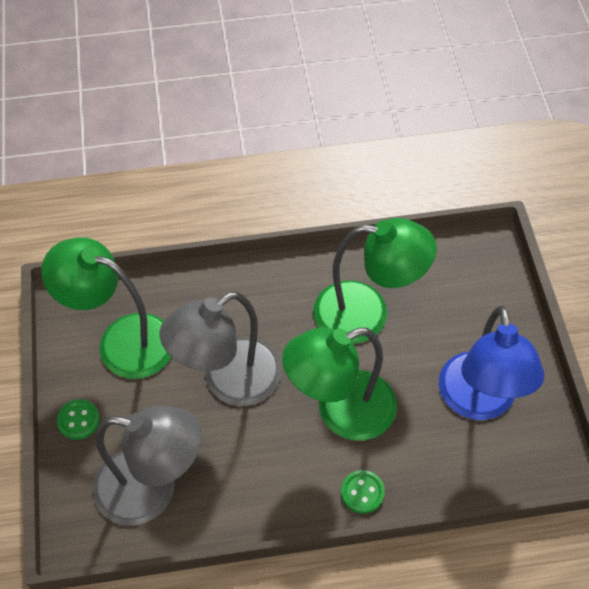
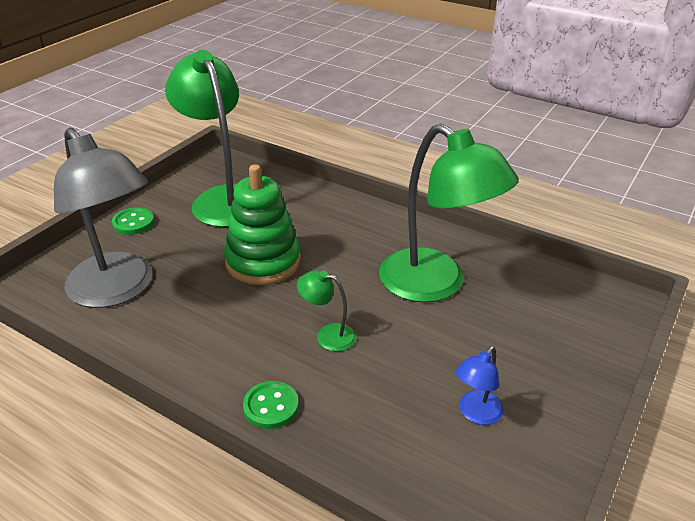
camera: 40 degrees right, 20 degrees down
grey lamp [160,291,281,406] -> green stacking toy [224,164,301,285]
green lamp [282,328,397,441] -> green lamp [297,270,357,351], size x0.42
blue lamp [439,306,544,420] -> blue lamp [456,346,504,425], size x0.42

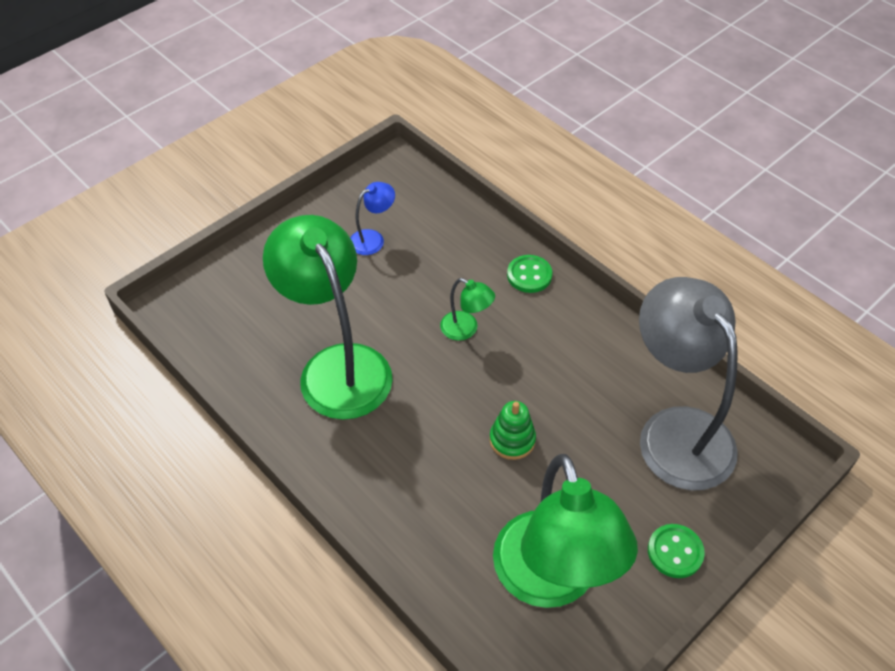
camera: 165 degrees left, 15 degrees up
green stacking toy [224,164,301,285] -> green stacking toy [489,401,536,460], size x0.52

